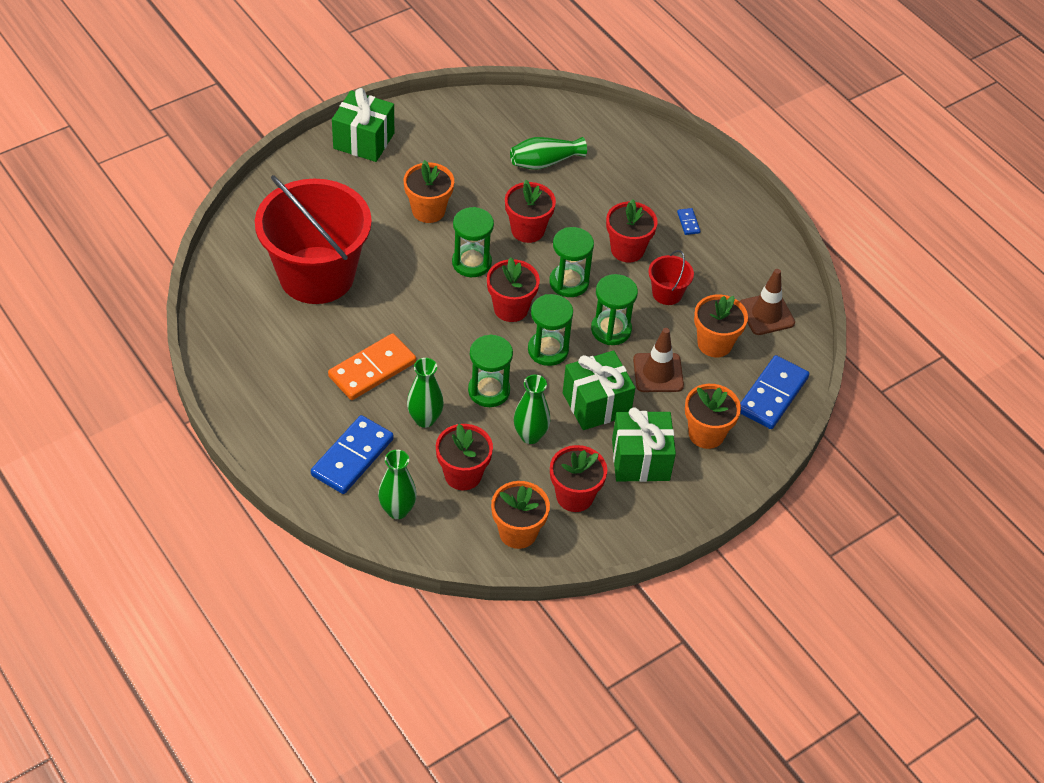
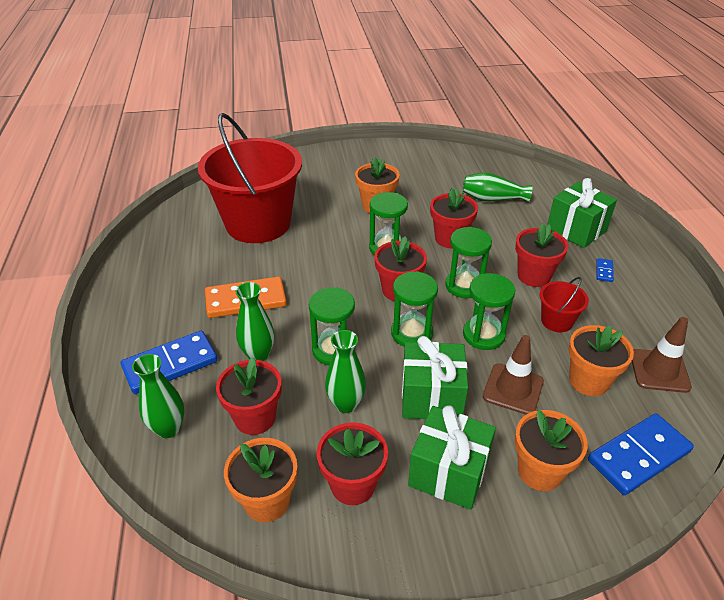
camera: 30 degrees right, 10 degrees down
green gift [332,88,394,162] -> green gift moved to [547,178,617,248]

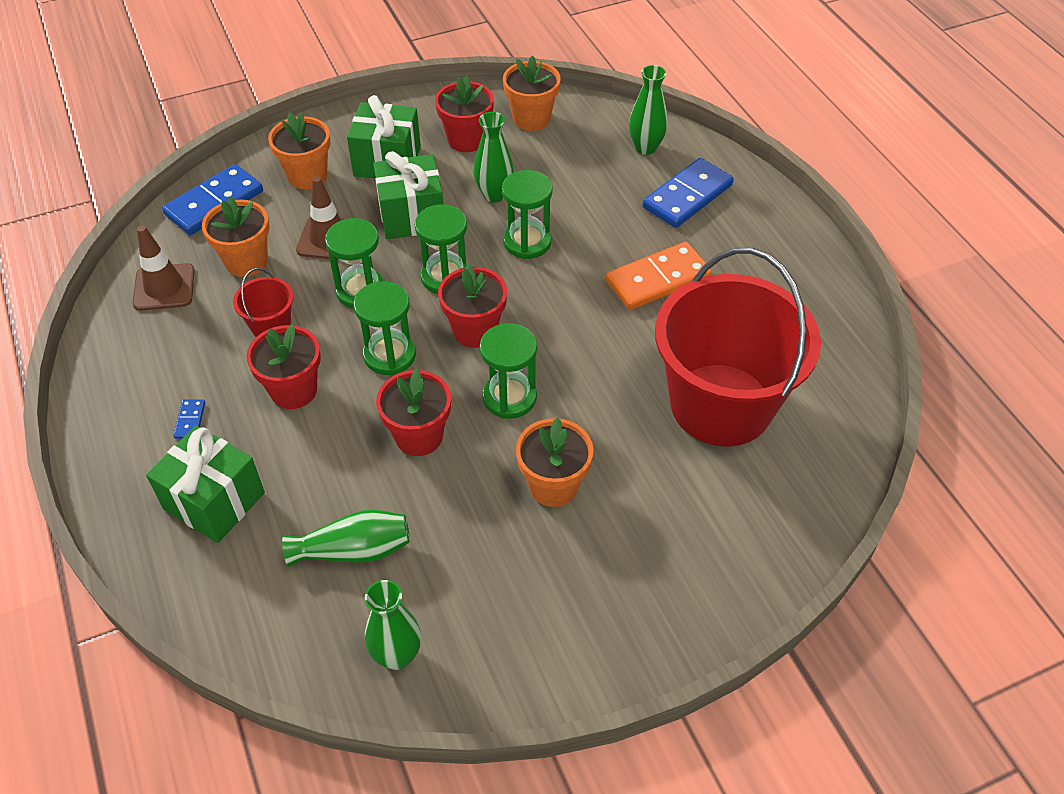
camera: 165 degrees right, 10 degrees up
red flower pot [216,357,281,435] -> none
green vase [235,282,274,361] -> green vase moved to [365,580,421,670]

